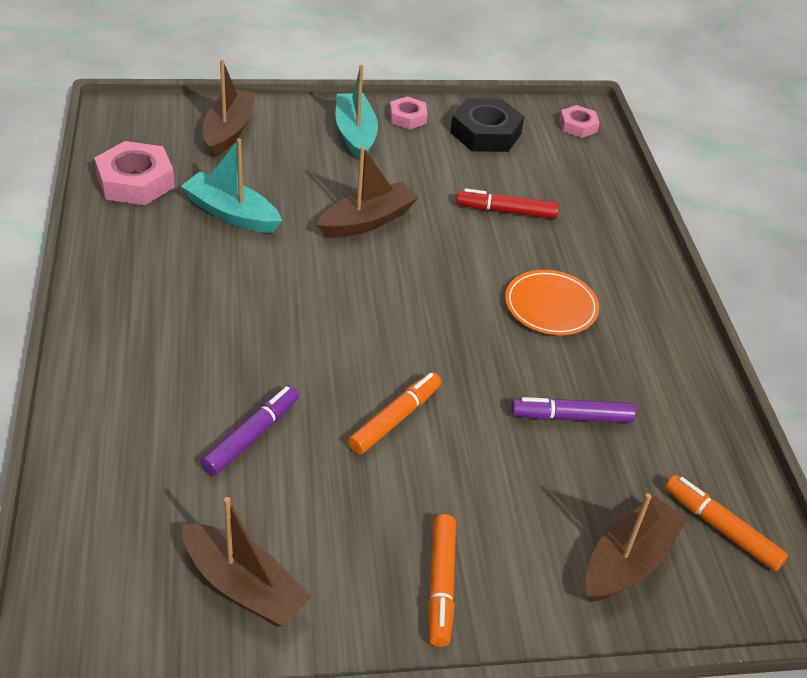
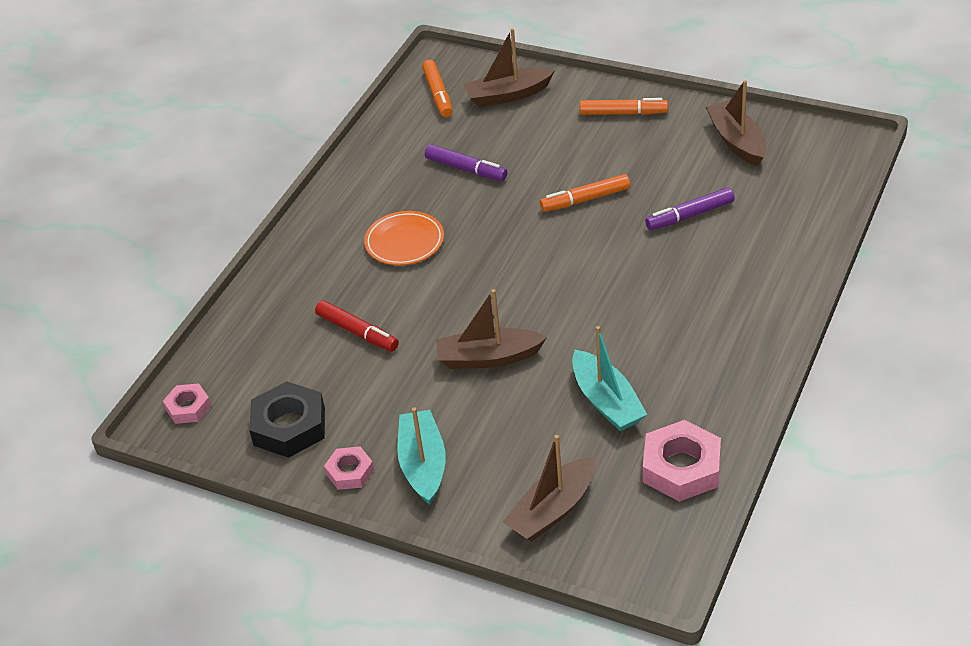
camera: 140 degrees left, 0 degrees up
turquoise boat [335,65,378,160] -> turquoise boat turned 150 degrees clockwise [397,407,446,505]
orange marker [428,514,456,647] -> orange marker turned 60 degrees clockwise [580,98,668,115]

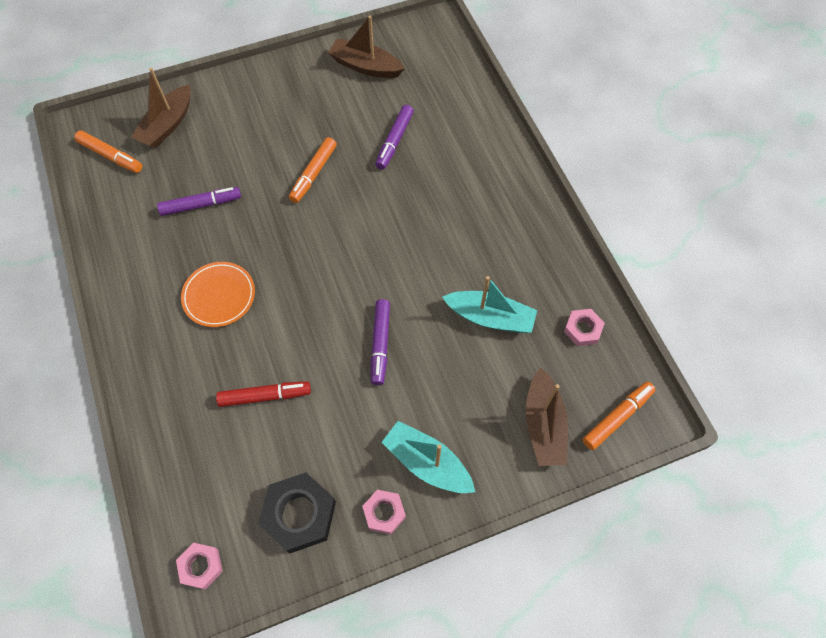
camera: 50 degrees left, 20 degrees up
brown boat [436,289,547,369] -> purple marker [371,299,390,385]
orange marker [580,98,668,115] -> orange marker moved to [583,382,656,450]
pink nut [643,420,721,502] -> pink nut [564,309,605,346], size x0.58

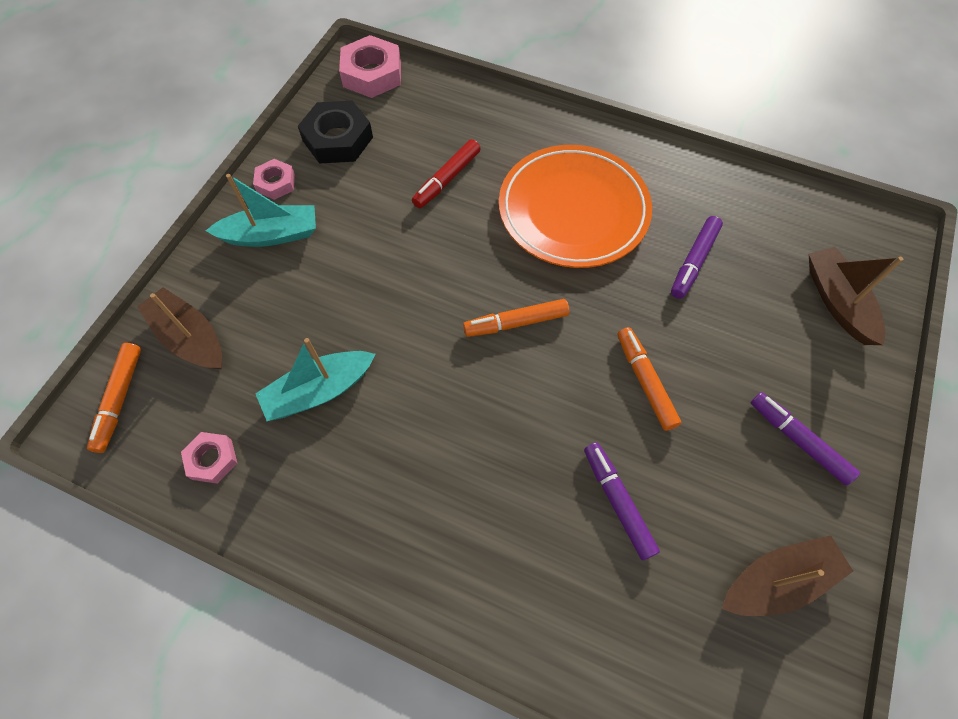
camera: 135 degrees right, 0 degrees up
orange marker [74,130,142,173] -> orange marker moved to [463,299,569,337]
pink nut [176,543,223,590] -> pink nut [339,35,401,98], size x1.74
orange plate [181,262,255,327] -> orange plate [499,145,652,268], size x1.84
purple marker [371,299,390,385] -> purple marker moved to [751,392,860,485]

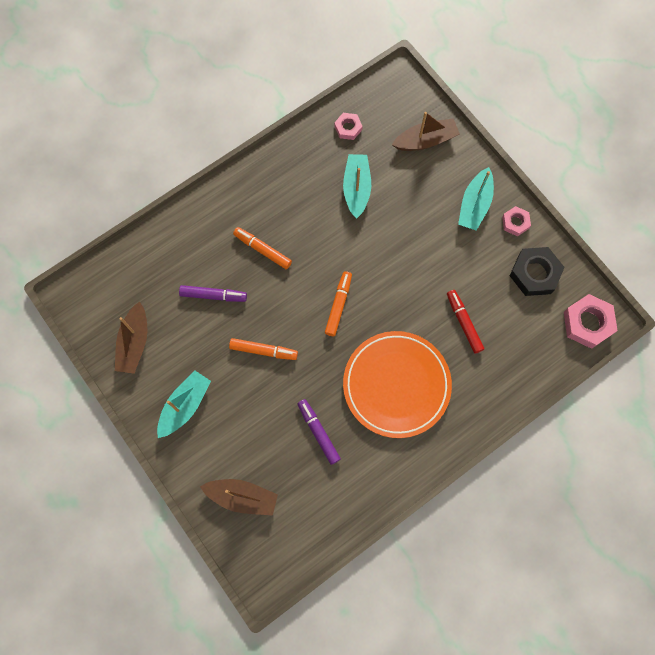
camera: 120 degrees right, 10 degrees up
orange marker [87,343,141,453] -> orange marker moved to [233,227,292,269]
purple marker [751,392,860,485] -> turquoise boat [157,371,211,438]

